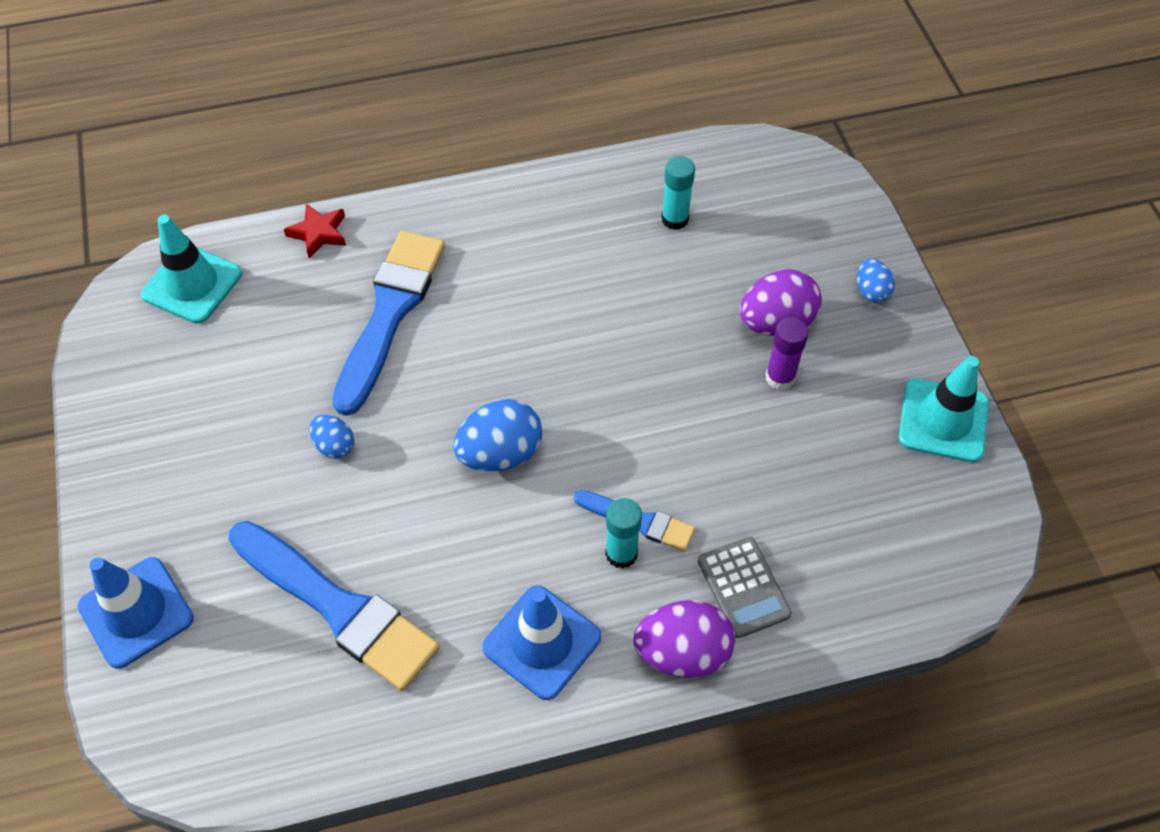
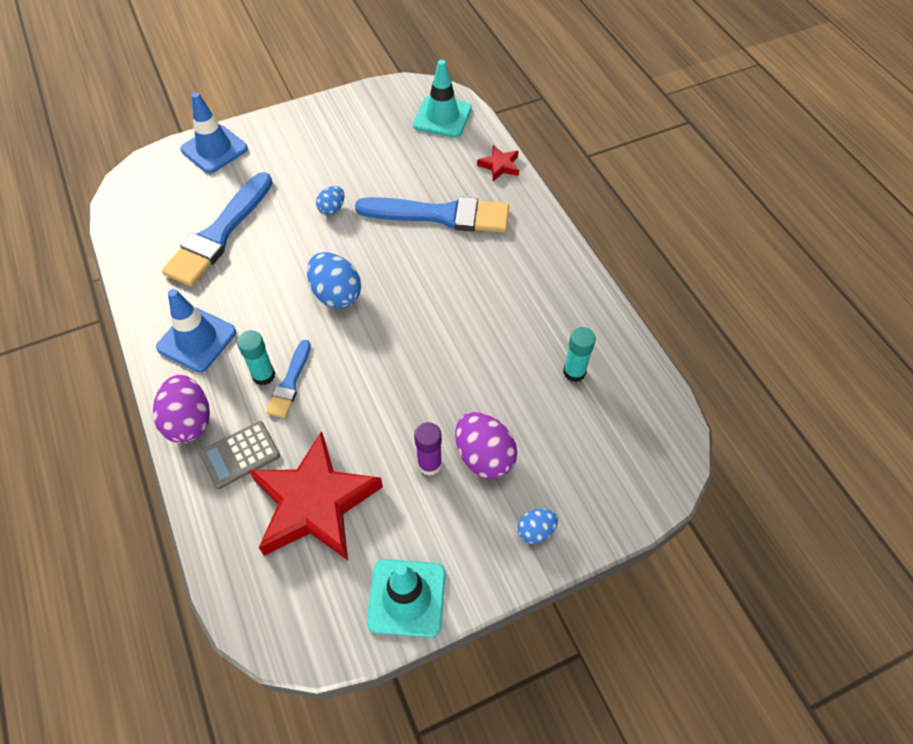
camera: 80 degrees right, 0 degrees up
none -> red star [248,431,383,560]

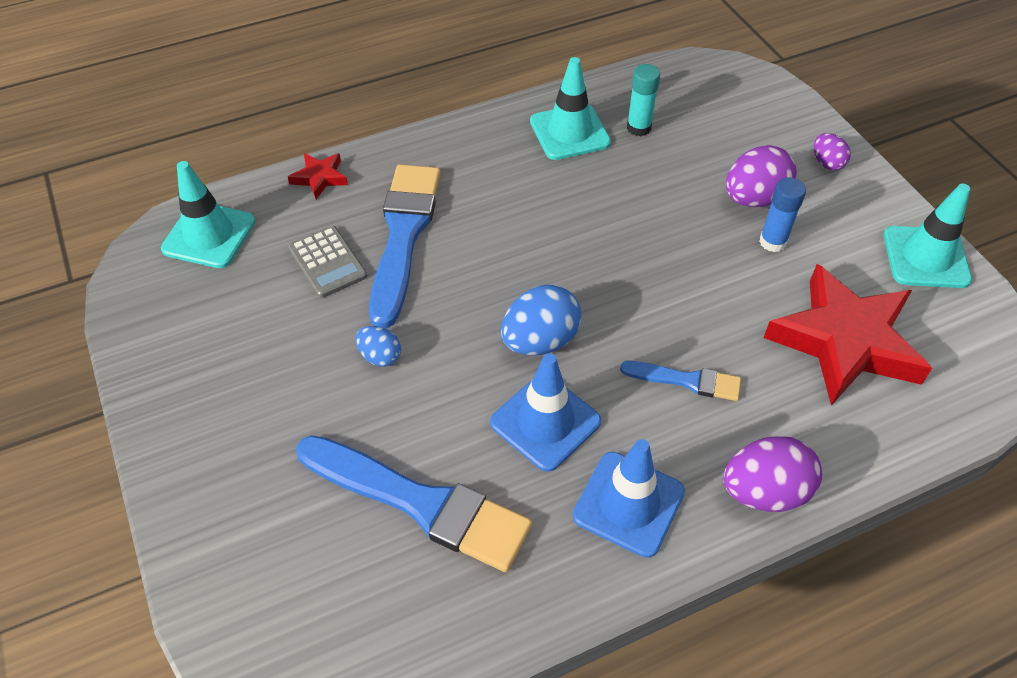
camera: 90 degrees left, 5 degrees down
blue traffic cone [180,92,248,173] -> blue traffic cone moved to [490,353,601,472]
grey calculator [199,421,280,489] -> grey calculator moved to [288,226,367,298]
turquoise glue stick [237,330,275,385] -> none
purple glue stick [414,422,442,476] -> blue glue stick [759,177,806,252]
blue egg [517,509,558,544] -> purple egg [814,133,851,170]
none -> turquoise traffic cone [530,57,611,160]

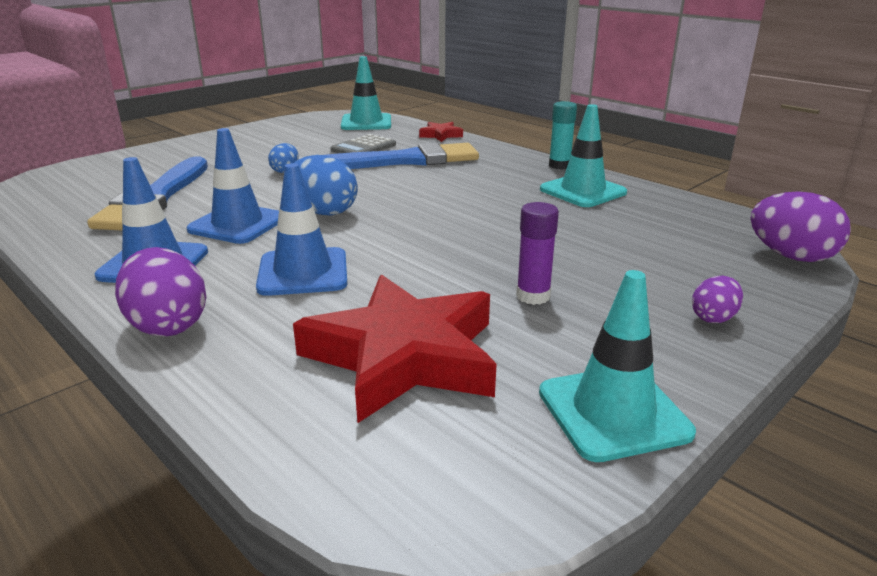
camera: 70 degrees right, 25 degrees down
blue brush [620,361,741,401] -> blue traffic cone [256,163,347,296]
turquoise glue stick [627,64,660,136] -> turquoise glue stick moved to [549,101,577,169]
purple egg [726,145,797,207] -> purple egg moved to [750,191,851,262]
blue glue stick [759,177,806,252] -> purple glue stick [516,202,559,305]

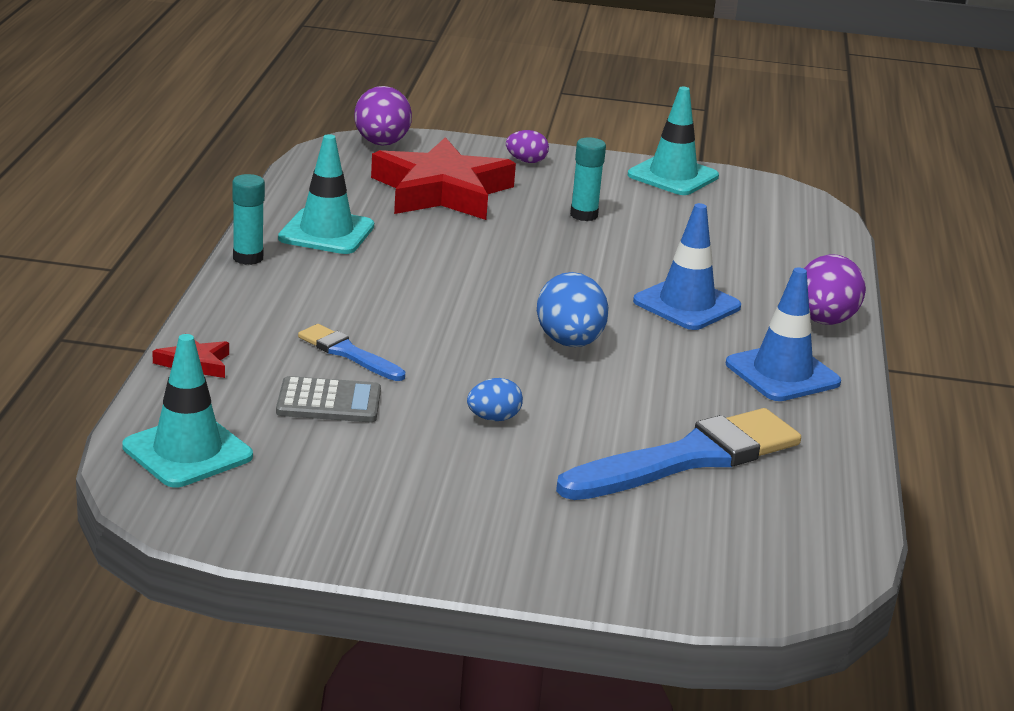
camera: 130 degrees left, 0 degrees up
blue traffic cone [186,128,279,244] -> none
red star [293,274,496,423] -> red star moved to [371,137,516,220]
blue brush [326,142,479,169] -> blue brush [298,324,405,381], size x0.51
purple glue stick [516,202,559,305] -> turquoise glue stick [570,137,606,221]

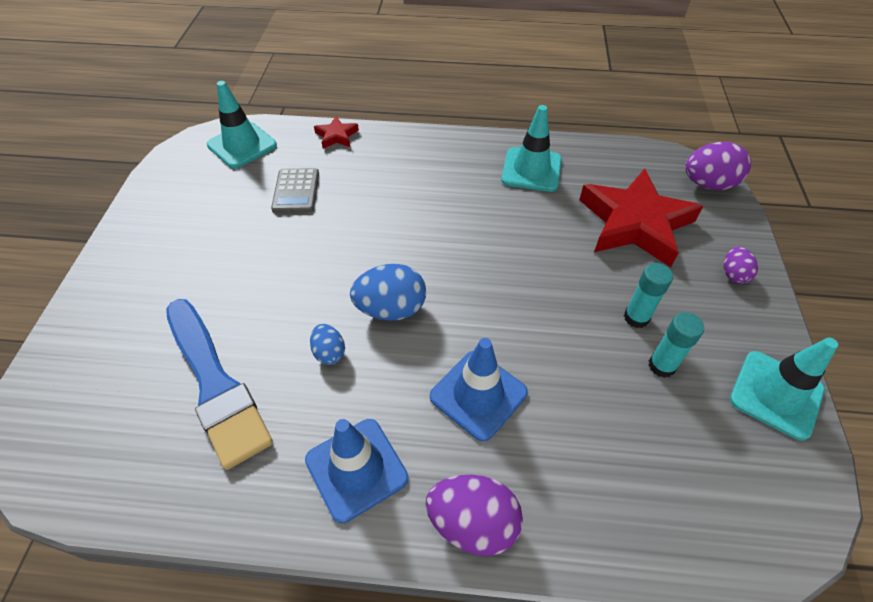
camera: 90 degrees right, 25 degrees up
turquoise glue stick [232,174,265,265] -> turquoise glue stick moved to [648,312,704,378]
blue brush [298,324,405,381] -> none
blue egg [467,378,523,421] -> blue egg moved to [310,324,345,365]

